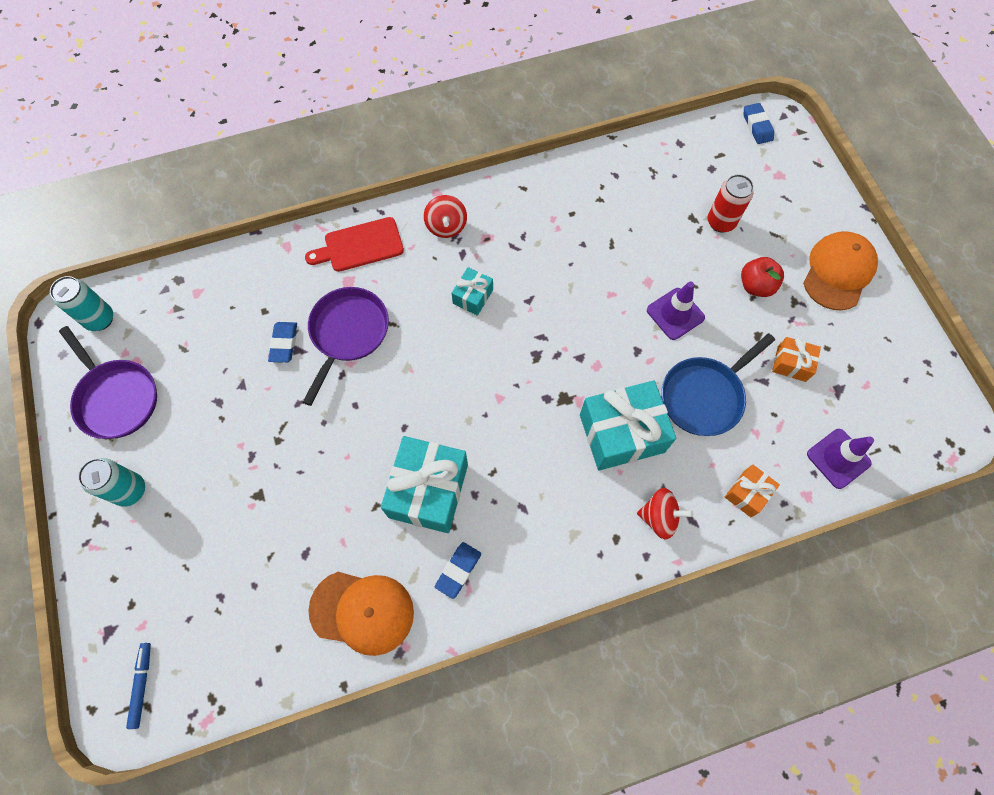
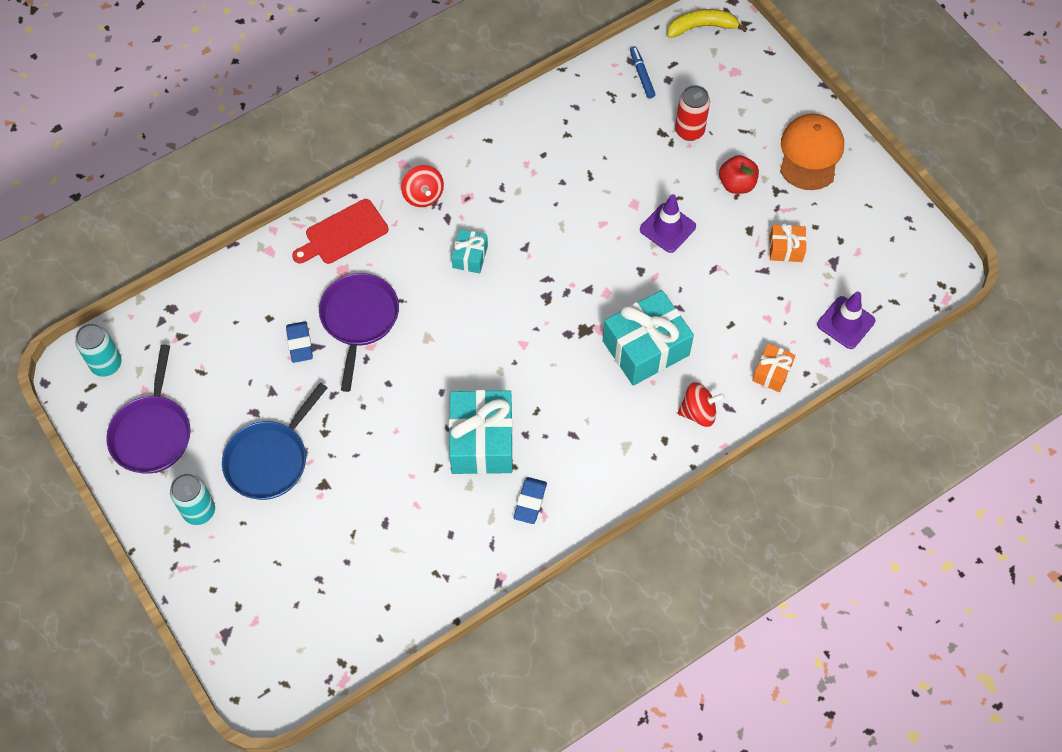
camera: 15 degrees left, 5 degrees down
purple pan [59,326,157,439] -> purple pan turned 60 degrees clockwise [106,345,190,474]
blue marker [126,643,151,729] -> blue marker moved to [630,46,655,98]
orange cap [308,572,414,656] -> none
blue pan [662,333,775,436] -> blue pan moved to [222,383,328,500]
blue eraser [744,103,774,144] -> yellow banana [667,9,748,38]

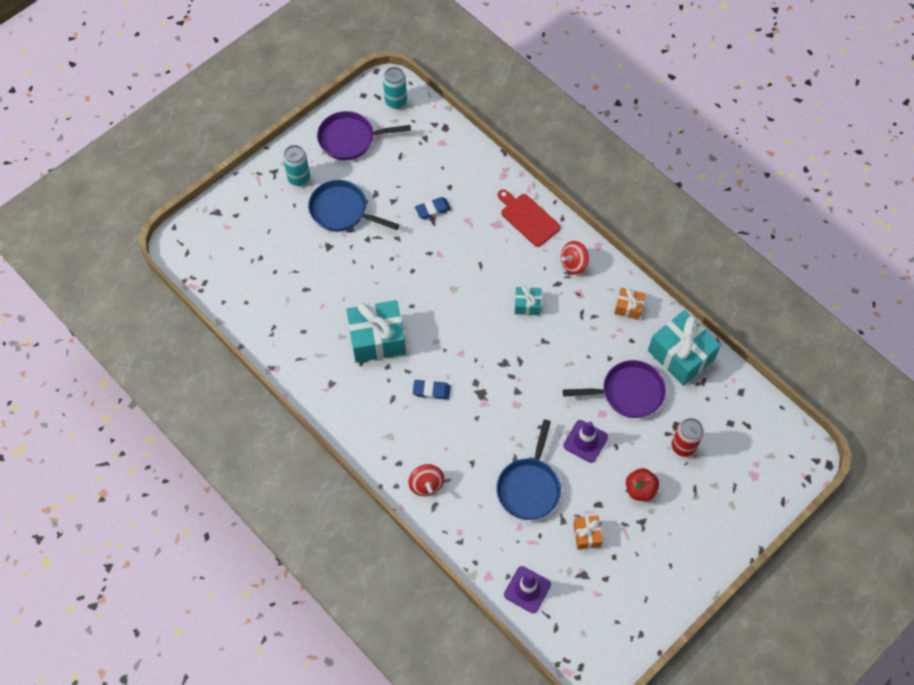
camera: 80 degrees right, 0 degrees up
purple pan [319,273,399,392] -> purple pan moved to [563,360,666,418]
blue eraser [514,477,547,524] -> blue eraser moved to [413,380,451,400]
turquoise gift [603,290,694,386] -> turquoise gift moved to [648,310,721,386]
blue marker [630,46,655,98] -> none
yellow banana [667,9,748,38] -> none
orange gift [752,344,796,392] -> orange gift moved to [614,288,646,320]
orange cap [780,114,844,190] -> none
none -> blue pan [496,419,561,520]

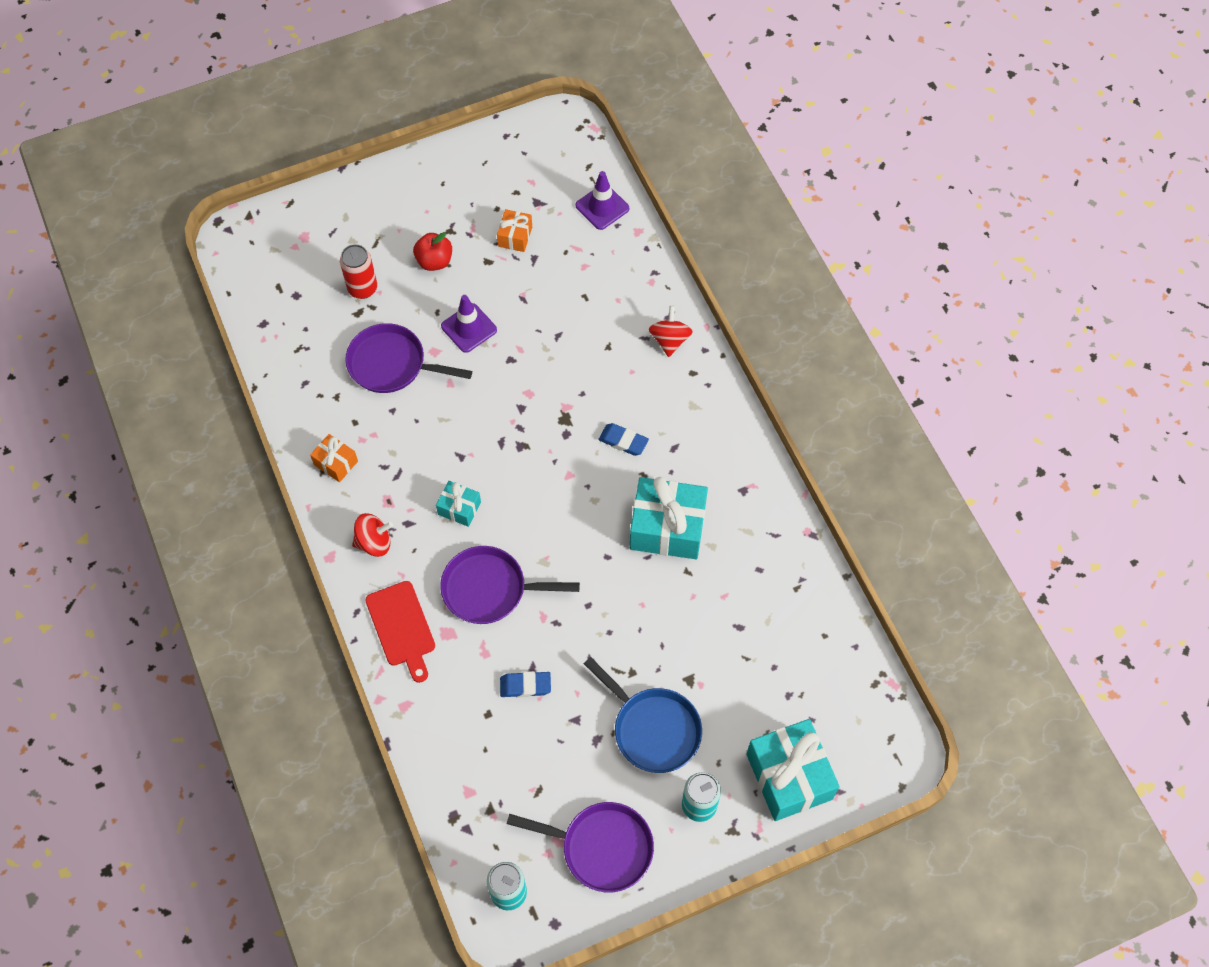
camera: 160 degrees left, 0 degrees up
blue pan [496,419,561,520] -> none
turquoise gift [648,310,721,386] -> turquoise gift moved to [746,719,840,821]
none -> purple pan [440,546,580,624]

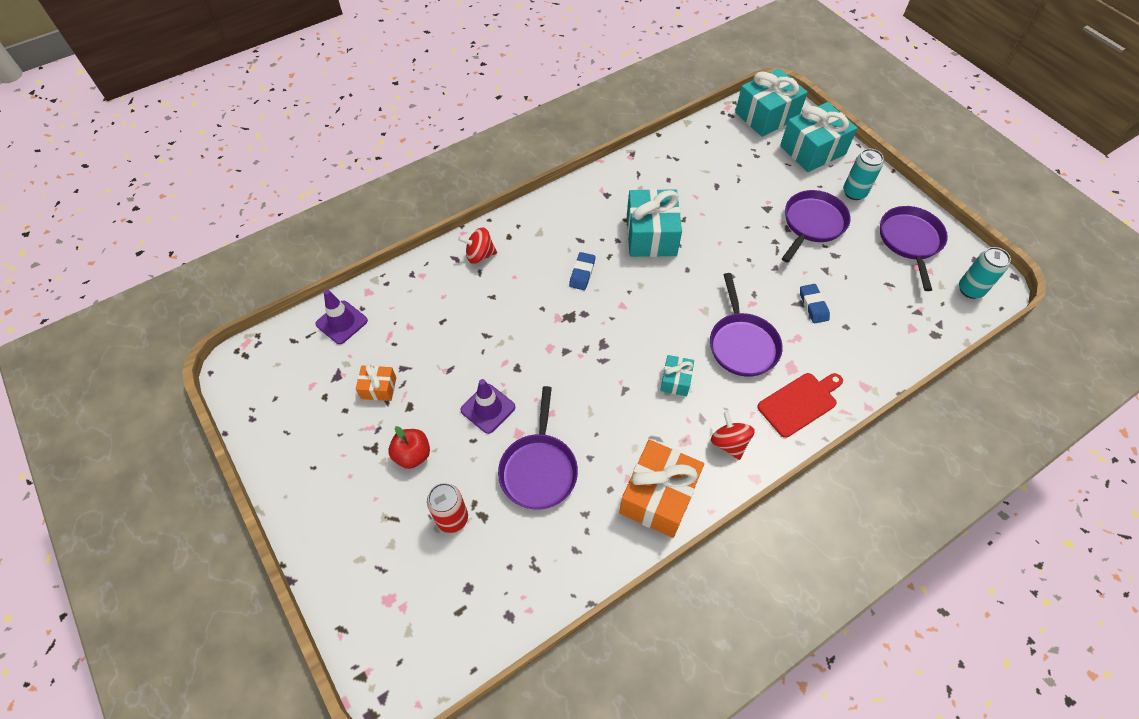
camera: 100 degrees left, 5 degrees down
orange gift [310,434,358,482] -> orange gift [619,440,704,538], size x1.99
blue pan [584,657,702,773] -> purple pan [782,190,851,263]
none -> turquoise gift [735,68,808,137]

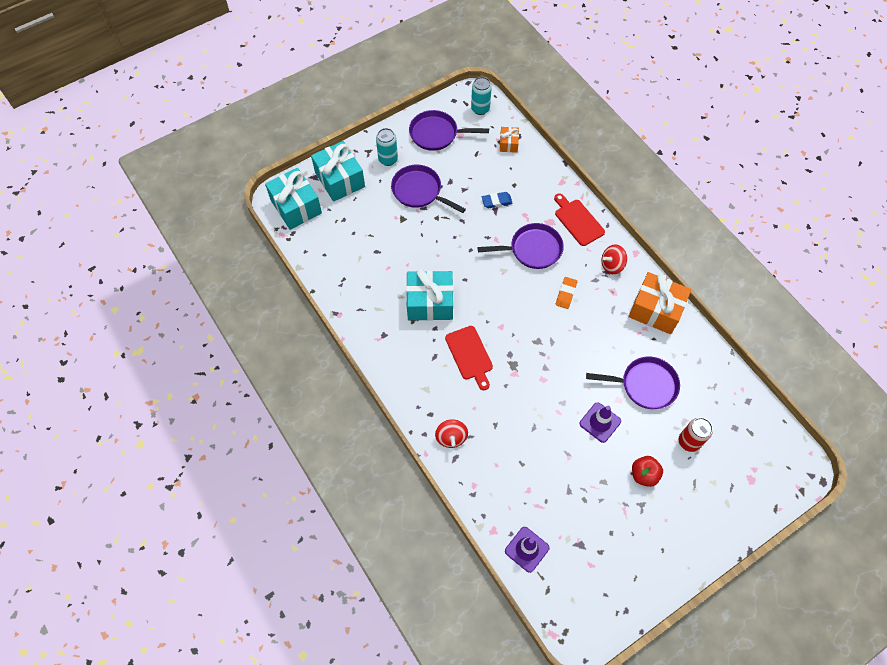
camera: 90 degrees left, 5 degrees up
orange gift [356,364,396,401] -> orange gift moved to [500,127,519,153]
blue eraser [569,252,595,290] -> red cutting board [445,326,493,390]
turquoise gift [660,355,694,396] -> orange eraser [556,277,577,309]

